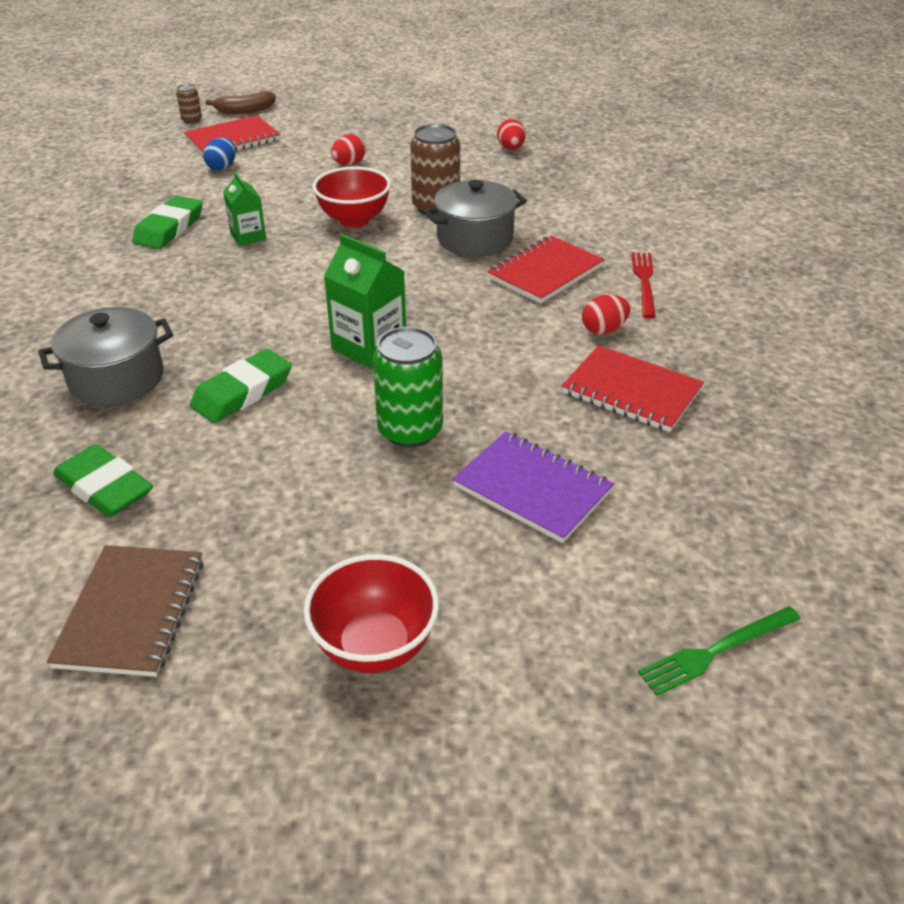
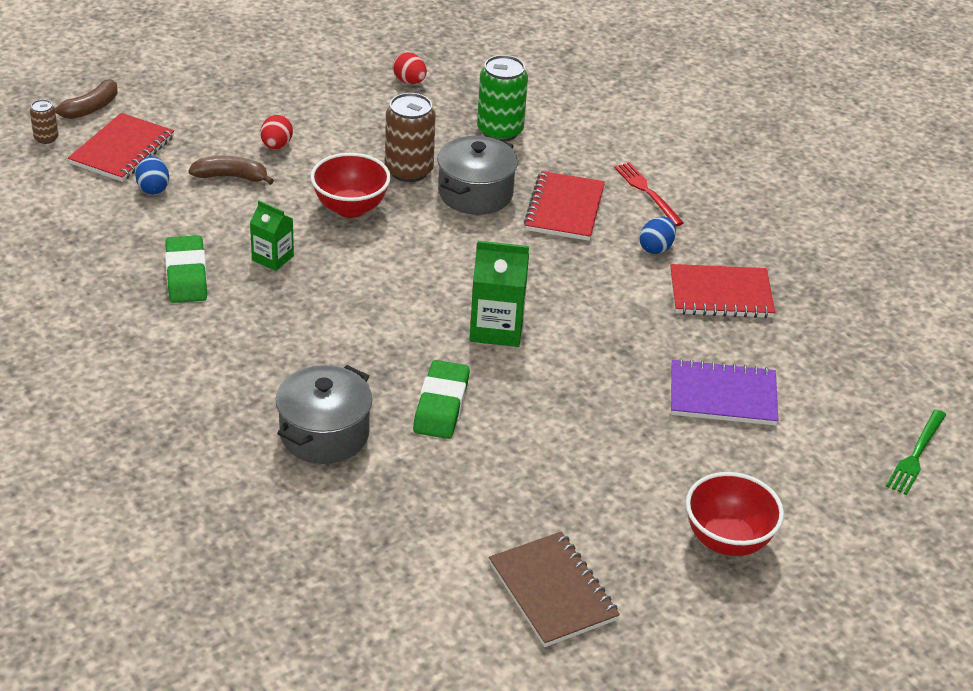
camera: 35 degrees left, 0 degrees up
green eraser [53,444,153,517] -> none
green can [373,327,443,448] -> green can moved to [477,55,528,141]
red egg [582,294,630,335] -> blue egg [640,217,676,254]
none -> brown banana [189,156,274,185]

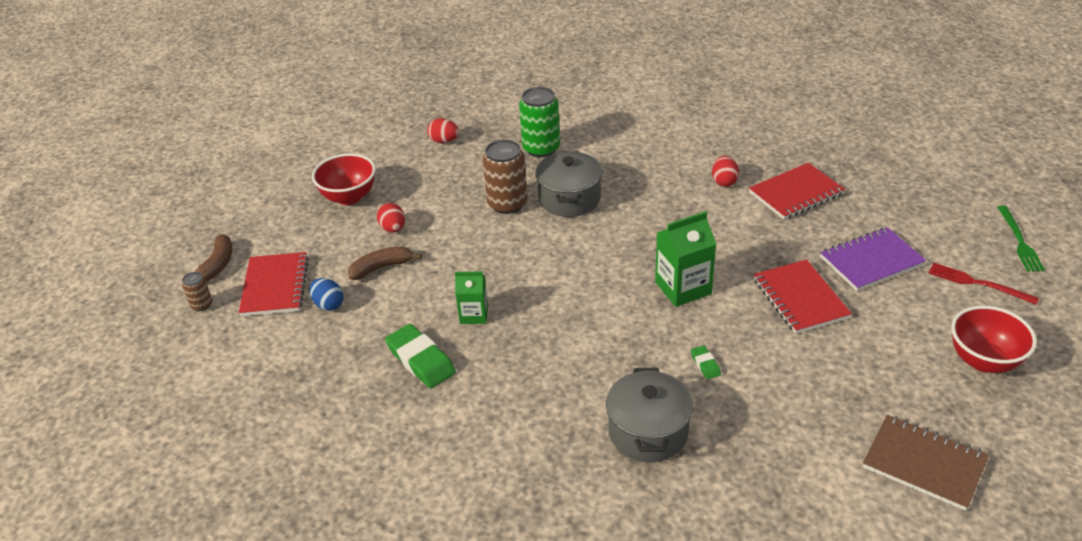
camera: 25 degrees left, 0 degrees up
red bowl [310,153,391,218] -> red bowl moved to [312,153,376,205]
green eraser [413,360,470,439] -> green eraser [691,345,721,379], size x0.48
red notebook [523,171,605,241] -> red notebook moved to [754,259,852,334]
red fork [614,162,684,226] -> red fork moved to [928,263,1039,305]
blue egg [640,217,676,254] -> red egg [712,156,739,187]

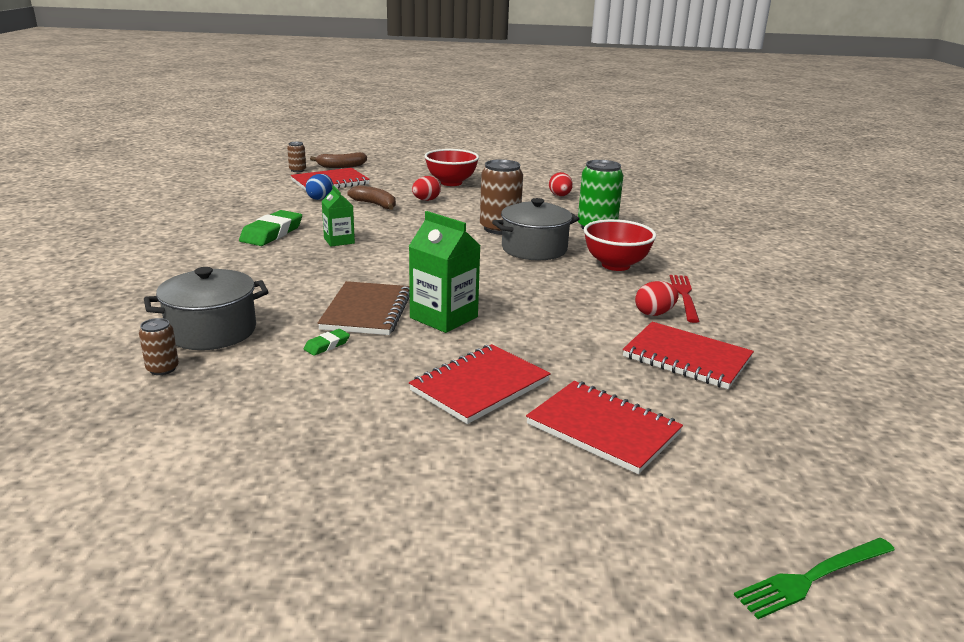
camera: 60 degrees right, 15 degrees down
purple notebook [820,227,927,291] -> red notebook [526,381,683,474]
brown notebook [863,415,989,511] -> brown notebook moved to [318,281,410,335]
red fork [928,263,1039,305] -> red fork moved to [670,275,700,323]
red bowl [951,306,1037,373] -> red bowl moved to [584,219,656,271]
none -> brown can [139,318,179,375]

